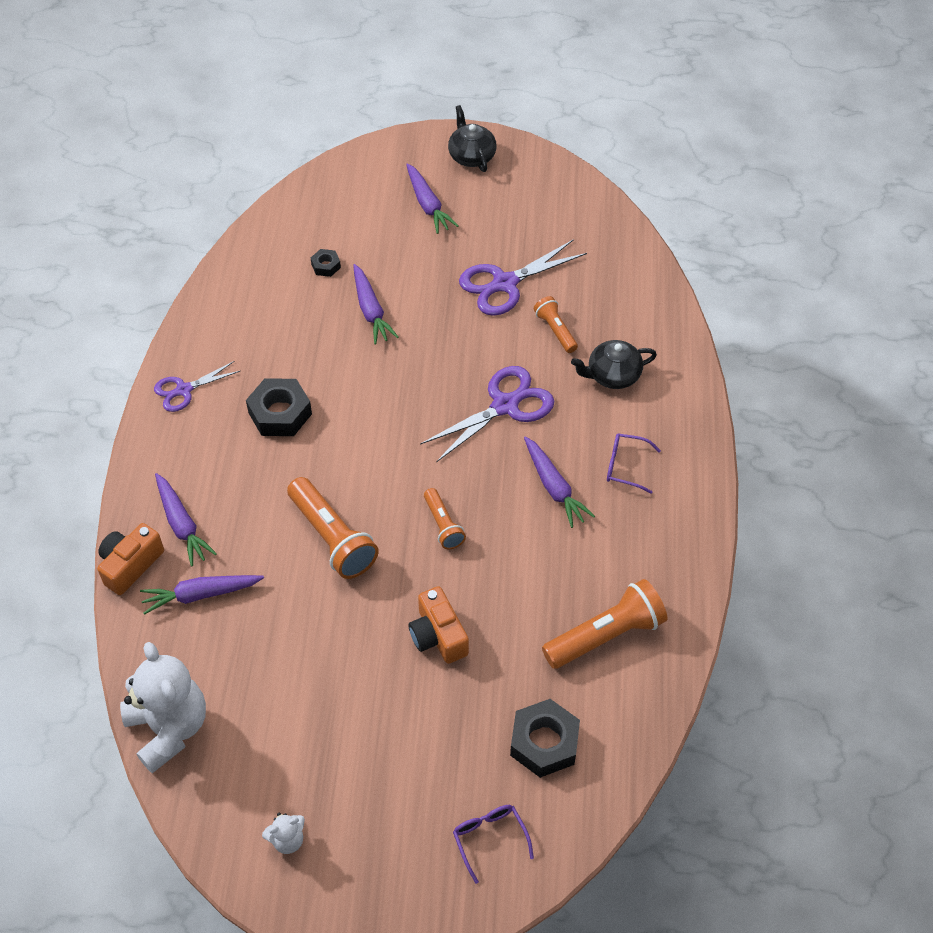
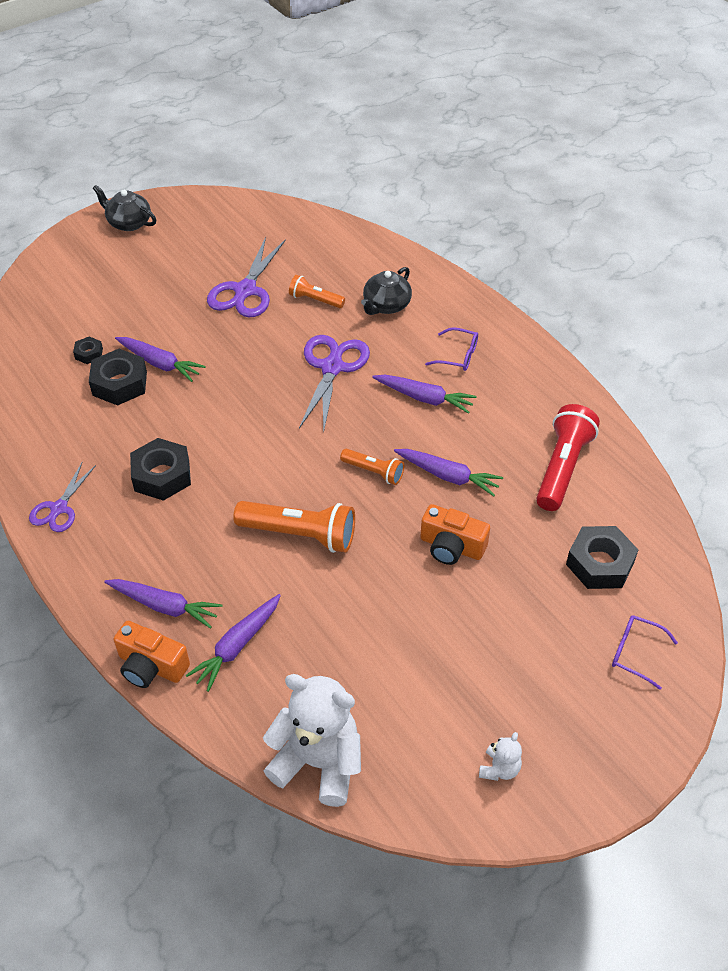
camera: 40 degrees left, 5 degrees down
orange camera [97,523,164,595] -> orange camera turned 60 degrees counterclockwise [113,621,190,688]
purple carrot [406,163,459,234] -> purple carrot moved to [394,449,503,497]
orange flashlight [542,579,667,669] -> red flashlight [536,404,600,511]
purple glasses [607,433,661,494] -> purple glasses turned 135 degrees counterclockwise [425,327,478,371]
none -> black nut [89,349,147,406]

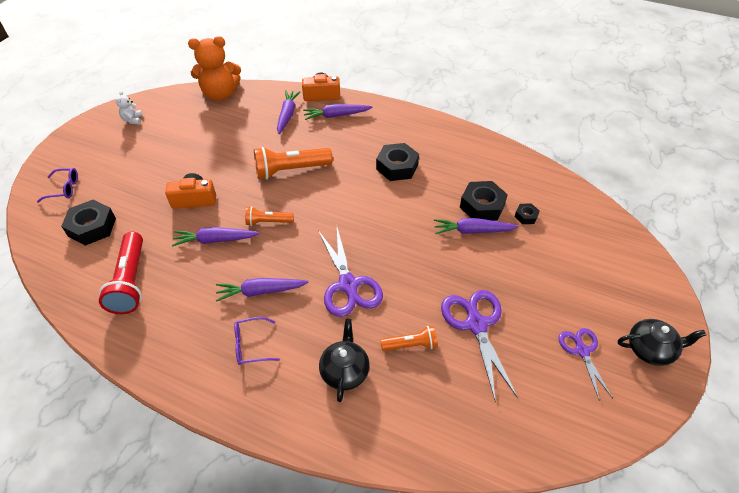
camera: 150 degrees right, 0 degrees up
purple scissors [29,463,96,532] -> purple scissors moved to [559,328,613,399]
white teddy bear [263,674,361,807] -> orange teddy bear [188,36,241,101]

